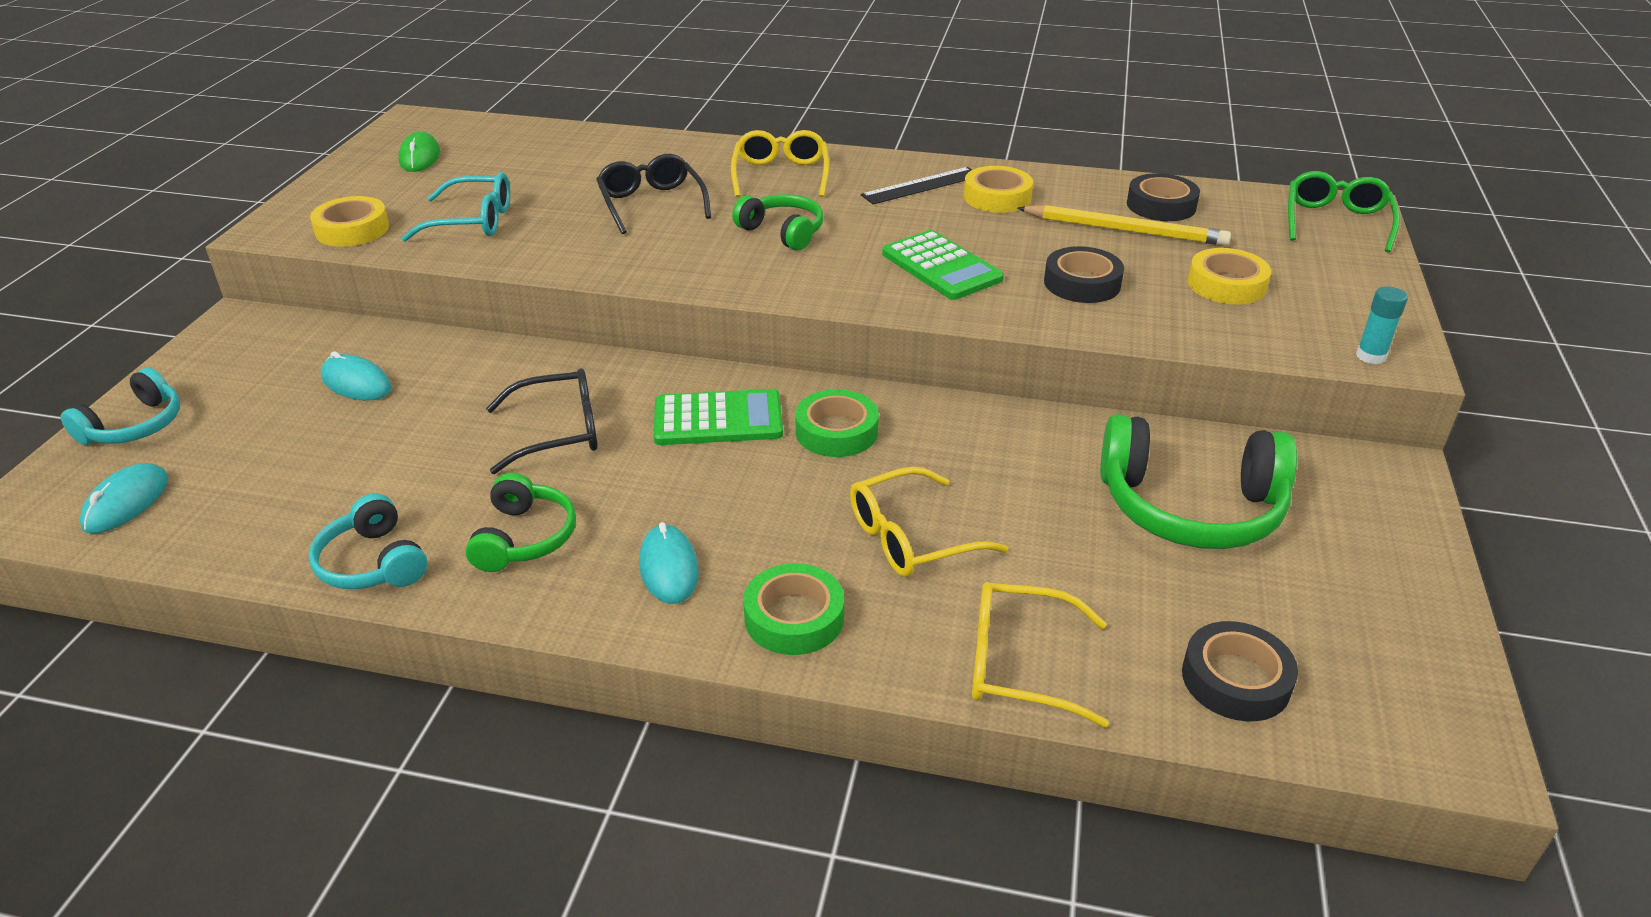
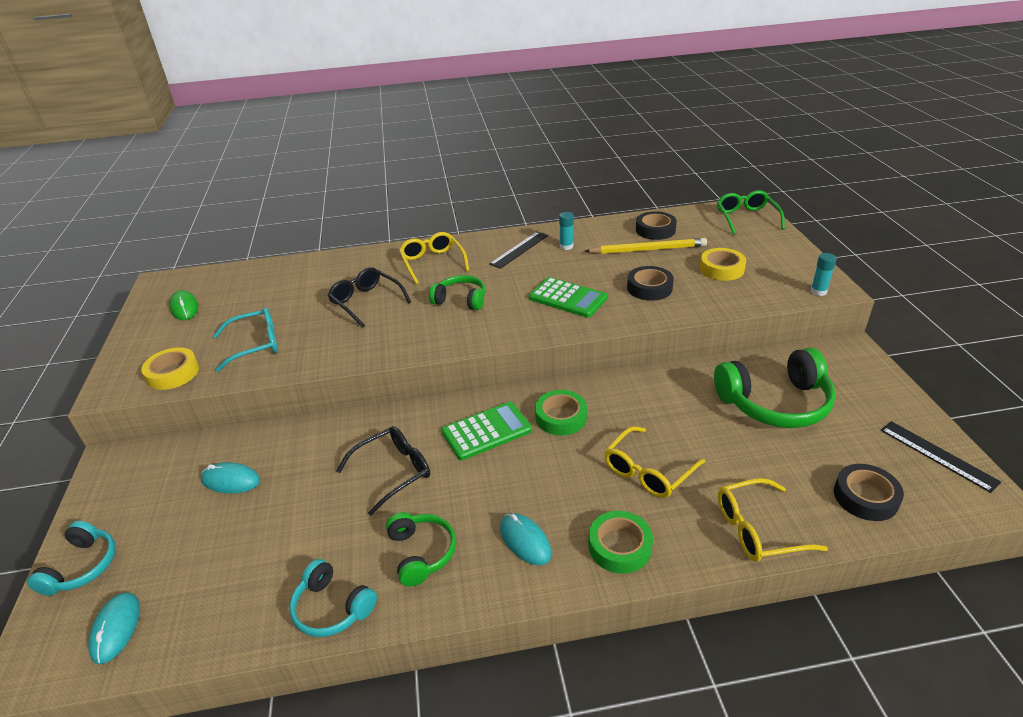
camera: 20 degrees left, 0 degrees up
yellow tape [964,166,1033,213] -> turquoise glue stick [559,212,574,250]
none -> black ruler [881,421,1001,493]

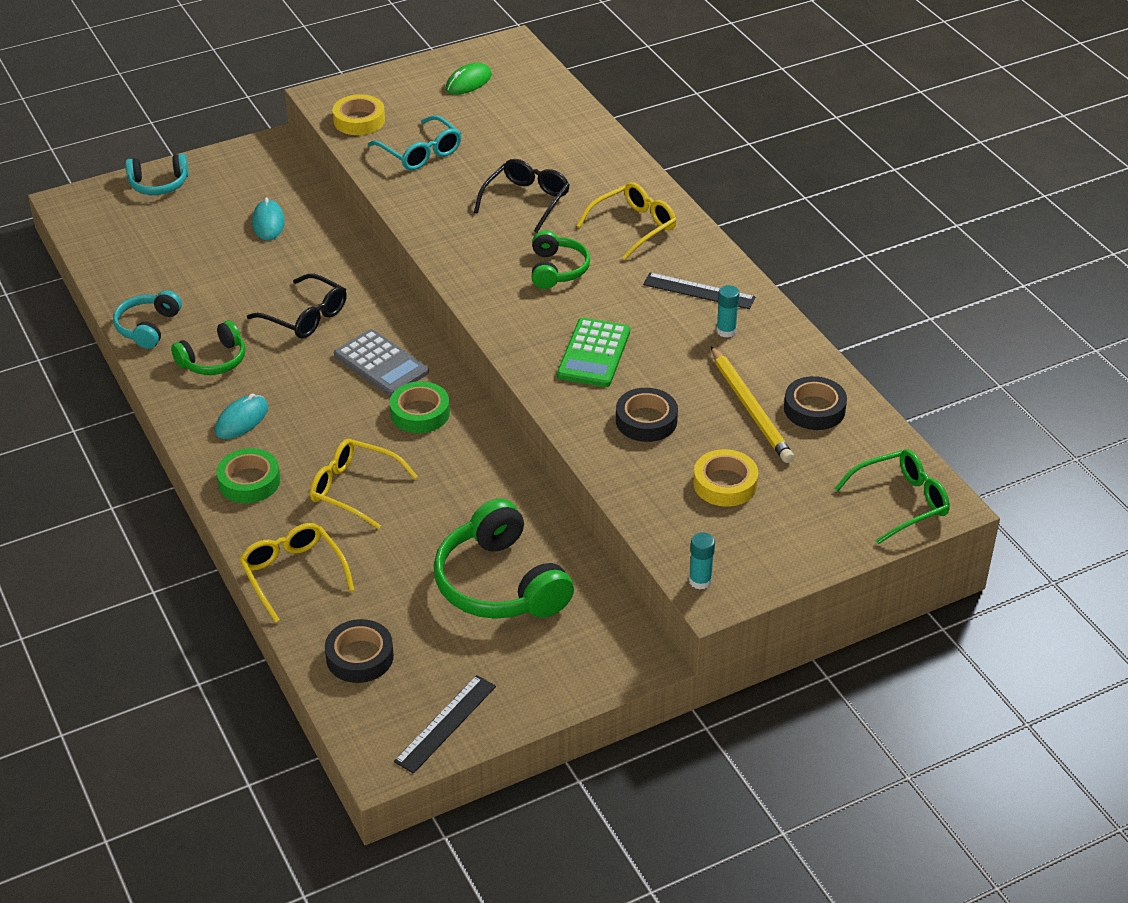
camera: 70 degrees right, 5 degrees up
turquoise mouse [88,592,140,664] -> none
green calculator [441,402,532,460] -> grey calculator [334,329,429,396]

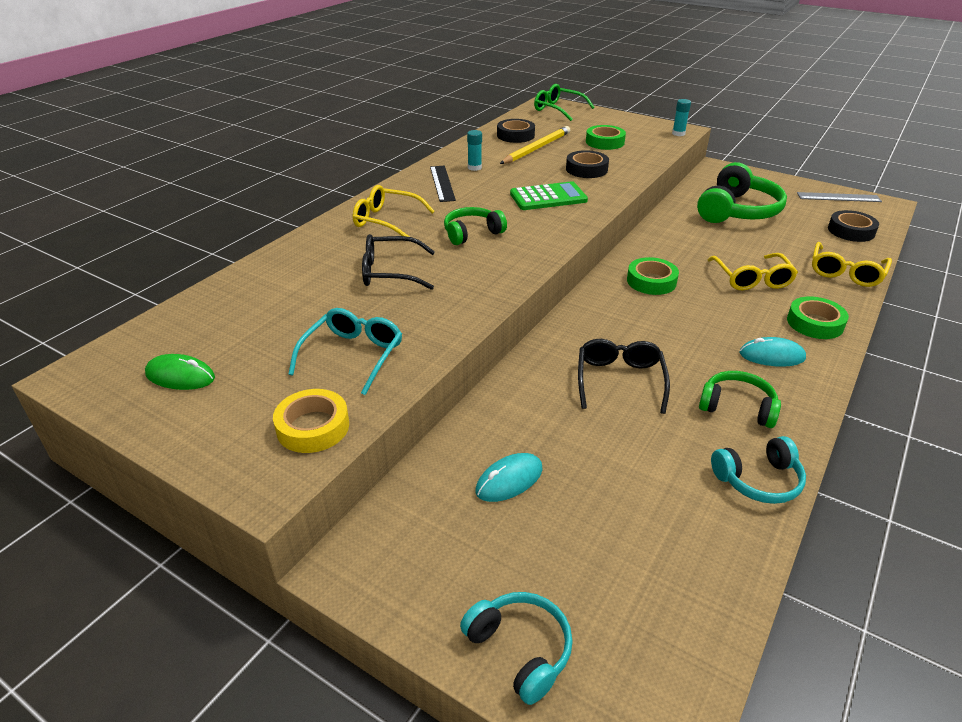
camera: 120 degrees left, 5 degrees down
grey calculator [334,329,429,396] -> none
black ruler [394,675,496,774] -> grey ruler [797,192,882,202]
yellow tape [693,449,758,507] -> green tape [586,125,626,150]

